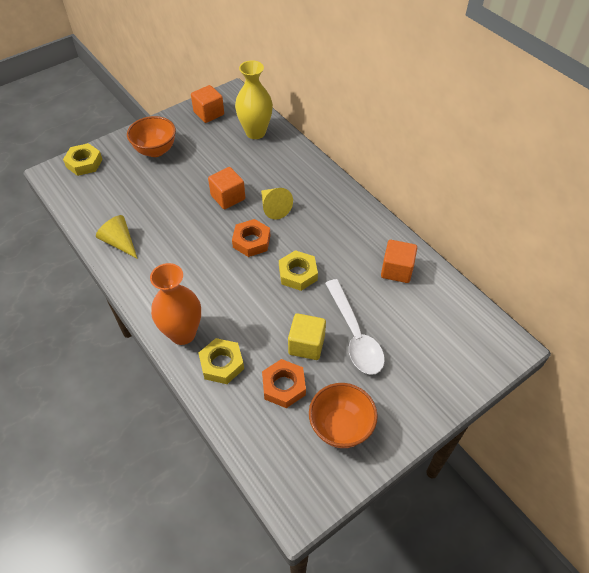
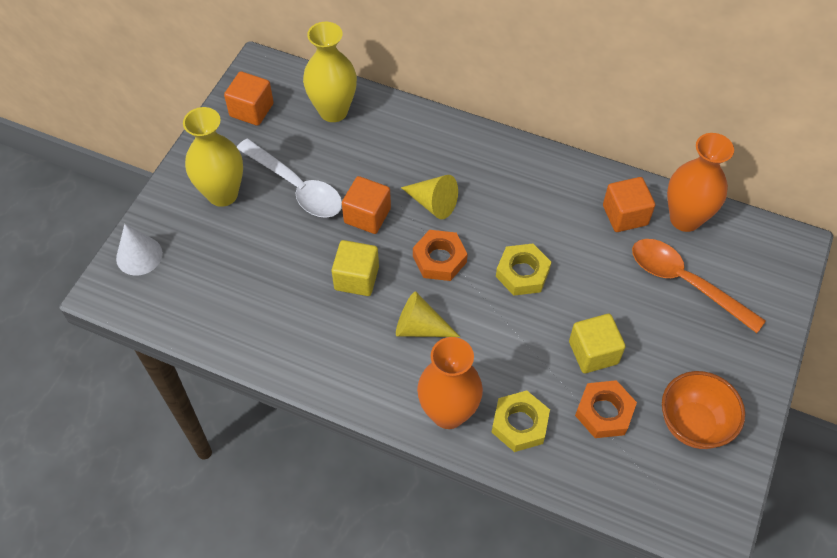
camera: 30 degrees left, 5 degrees up
yellow nut [63,143,103,176] -> white cone [116,224,163,276]
yellow cone [96,215,137,258] -> yellow cone moved to [396,291,460,337]
orange bowl [127,116,176,157] -> yellow vase [183,107,243,207]
white spoon [325,279,385,375] -> white spoon moved to [237,139,342,218]
none -> yellow cube [332,240,379,296]
none -> orange spoon [632,239,766,333]
none -> orange vase [667,133,734,232]

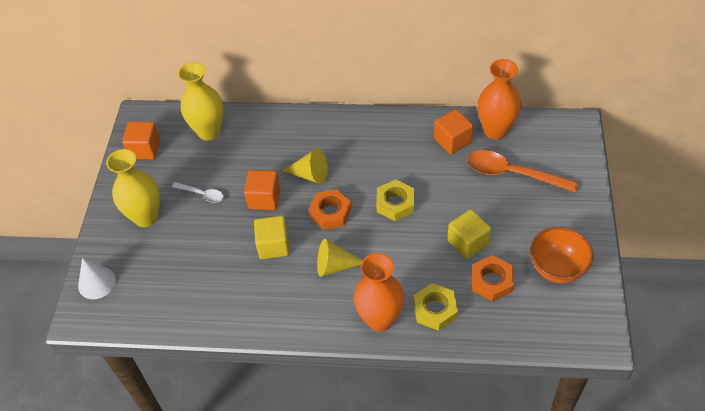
camera: 15 degrees left, 5 degrees down
white spoon [237,139,342,218] -> white spoon [172,182,224,203], size x0.52

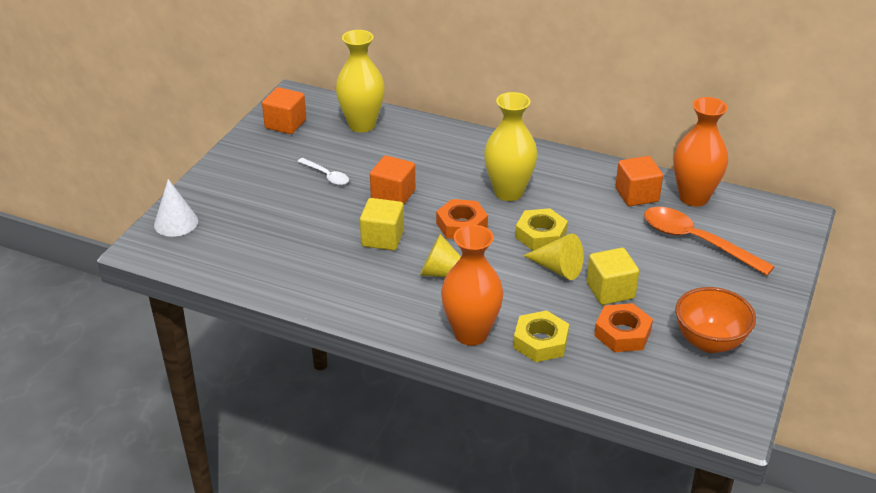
camera: 15 degrees right, 15 degrees down
yellow vase [106,149,160,227] -> yellow vase moved to [484,92,538,201]
yellow cone [282,149,328,184] -> yellow cone moved to [523,234,584,280]

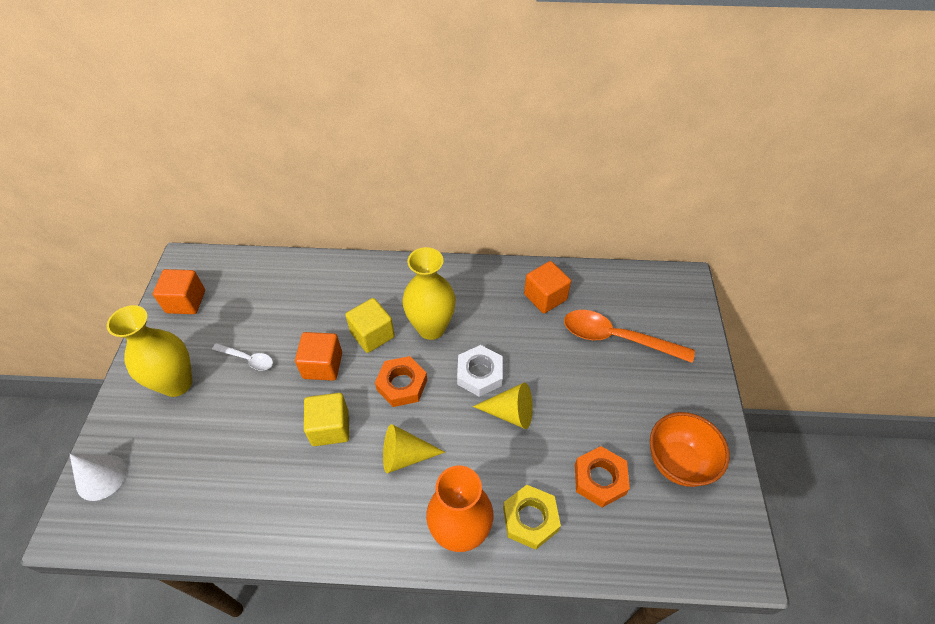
camera: 20 degrees left, 15 degrees up
yellow vase [336,30,385,132] -> yellow vase moved to [107,305,193,397]
yellow nut [515,208,568,251] -> white nut [457,345,503,397]
yellow cube [587,248,639,305] -> yellow cube moved to [345,298,395,353]
orange vase [673,97,728,206] -> none

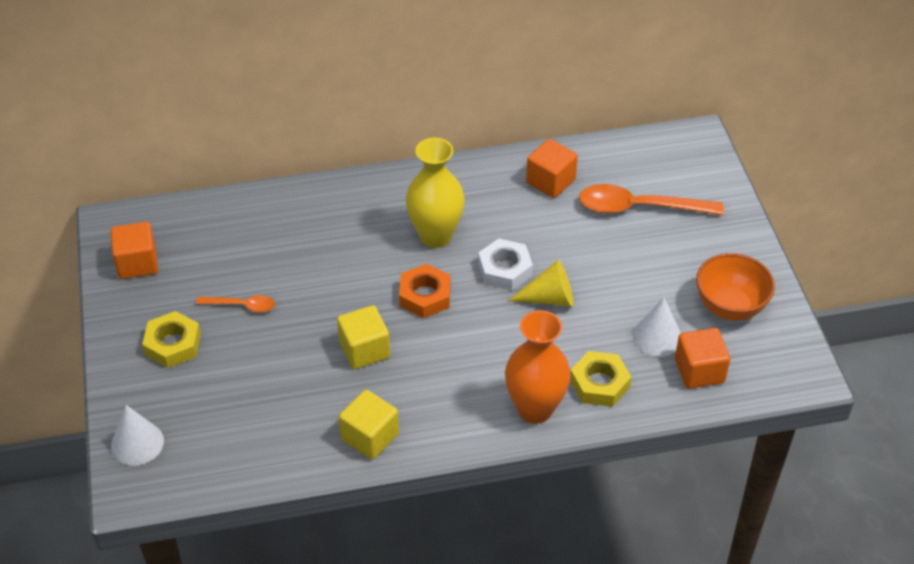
camera: 15 degrees left, 5 degrees down
yellow vase [107,305,193,397] -> yellow nut [142,311,201,368]
white spoon [212,343,273,371] -> orange spoon [196,295,275,312]
orange cube [295,332,342,381] -> orange cube moved to [675,328,730,389]
yellow cube [345,298,395,353] -> yellow cube moved to [339,390,399,460]
yellow cone [383,424,445,473] -> none
orange nut [575,446,630,507] -> white cone [633,298,681,357]

